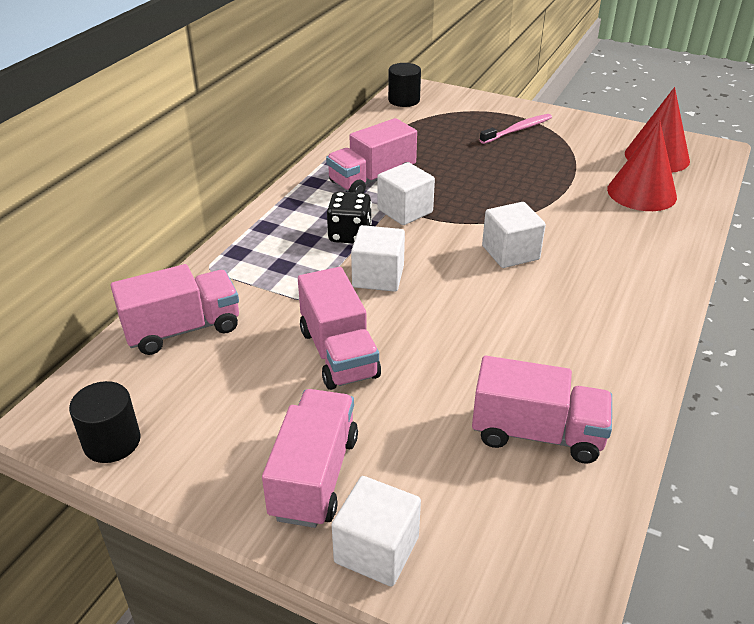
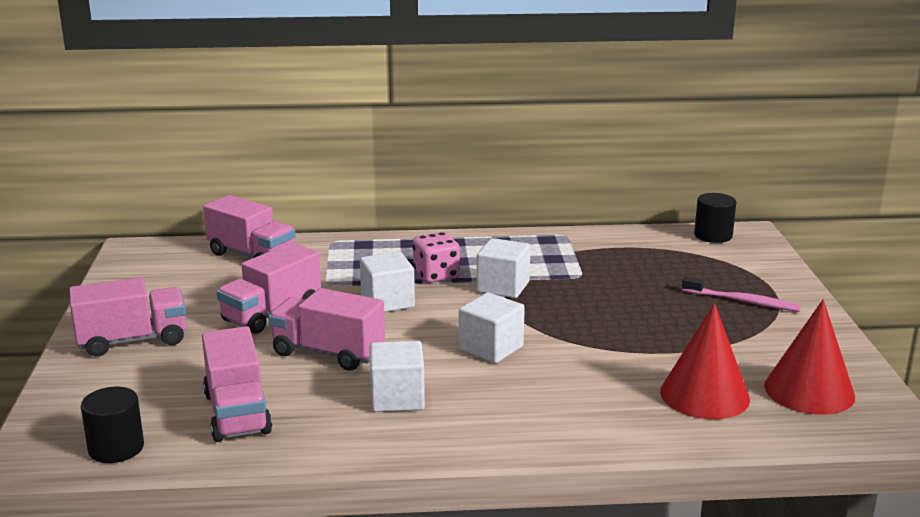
camera: 60 degrees right, 15 degrees down
black cylinder [69,381,141,463] -> black cylinder moved to [81,387,144,463]
pink truck [326,118,417,193] -> pink truck moved to [268,288,385,371]
black dice [327,192,372,244] -> pink dice [413,232,460,283]
white cube [332,476,421,587] -> white cube moved to [370,341,425,412]

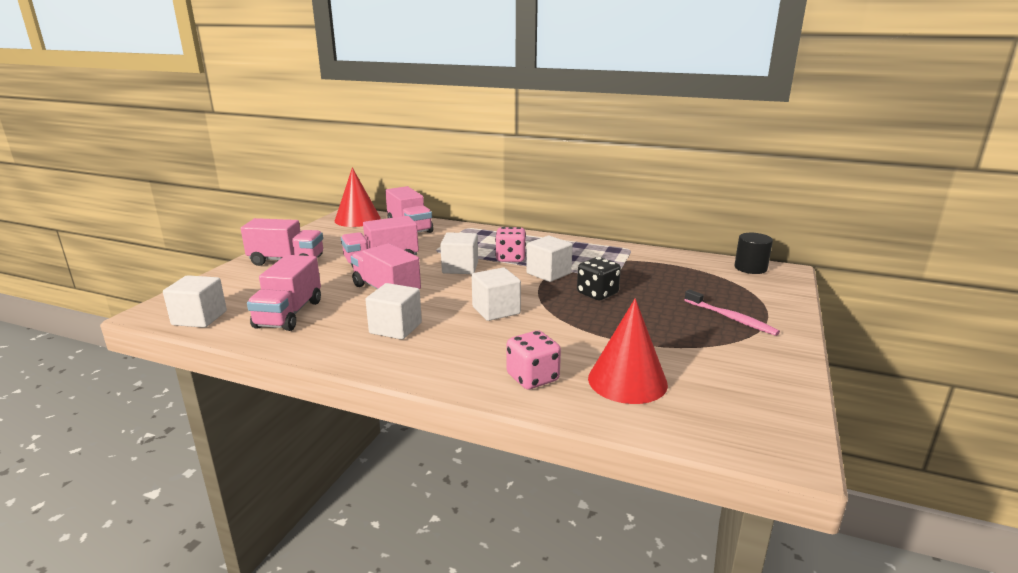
camera: 25 degrees right, 0 degrees up
black cylinder [81,387,144,463] -> white cube [163,275,227,328]
red cone [764,299,855,415] -> red cone moved to [335,167,381,227]
none -> pink dice [506,330,561,390]
none -> black dice [577,257,621,300]

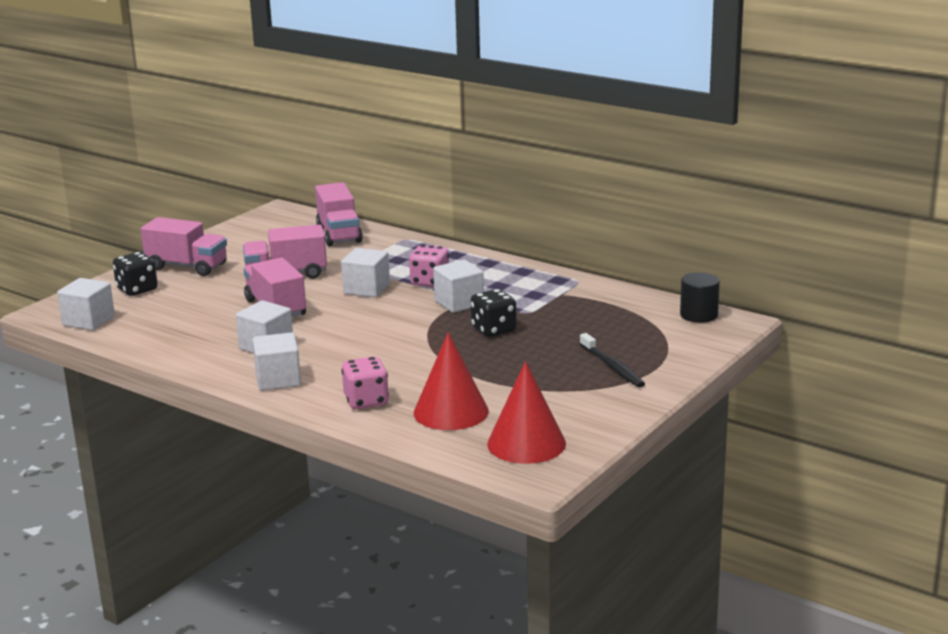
camera: 15 degrees right, 0 degrees up
pink truck [247,255,321,331] -> none
red cone [335,167,381,227] -> red cone moved to [487,361,566,464]
white cube [472,267,521,321] -> white cube moved to [253,332,301,391]
pink toothbrush [685,290,780,336] -> black toothbrush [580,333,645,387]
none -> black dice [113,252,158,296]

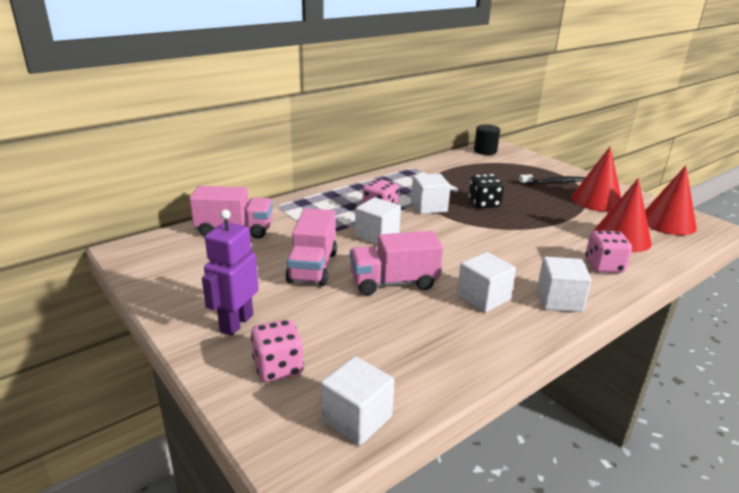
camera: 75 degrees left, 5 degrees up
black dice [113,252,158,296] -> pink dice [251,319,304,382]
pink truck [141,217,227,276] -> purple robot [202,209,259,336]
none -> red cone [571,147,621,212]

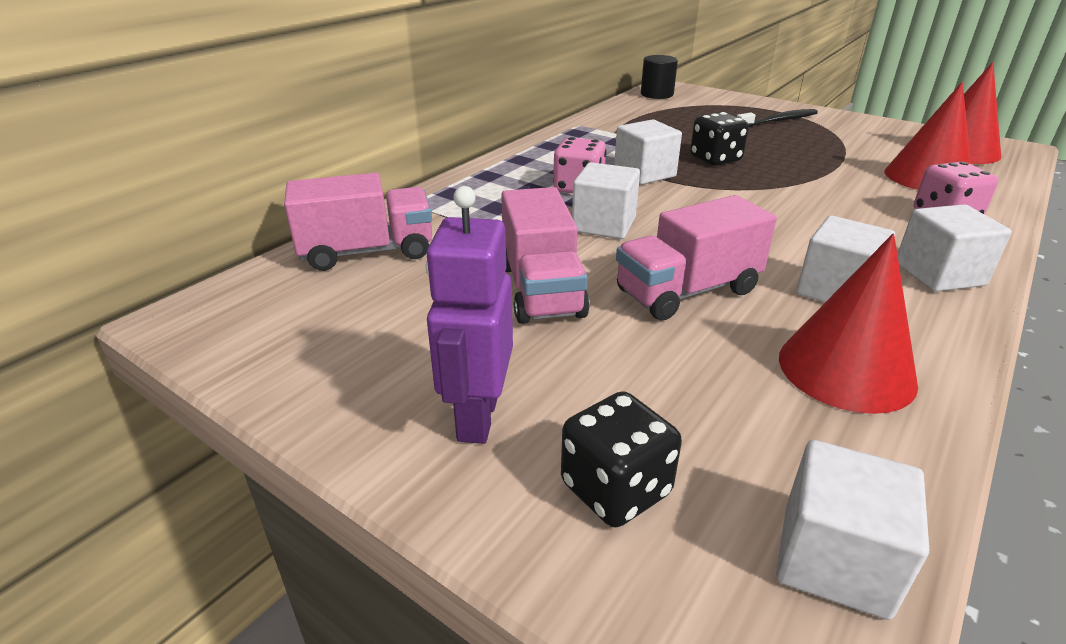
camera: 15 degrees left, 5 degrees up
pink dice [251,319,304,382] -> black dice [561,391,682,527]
red cone [571,147,621,212] -> red cone moved to [779,233,918,414]

